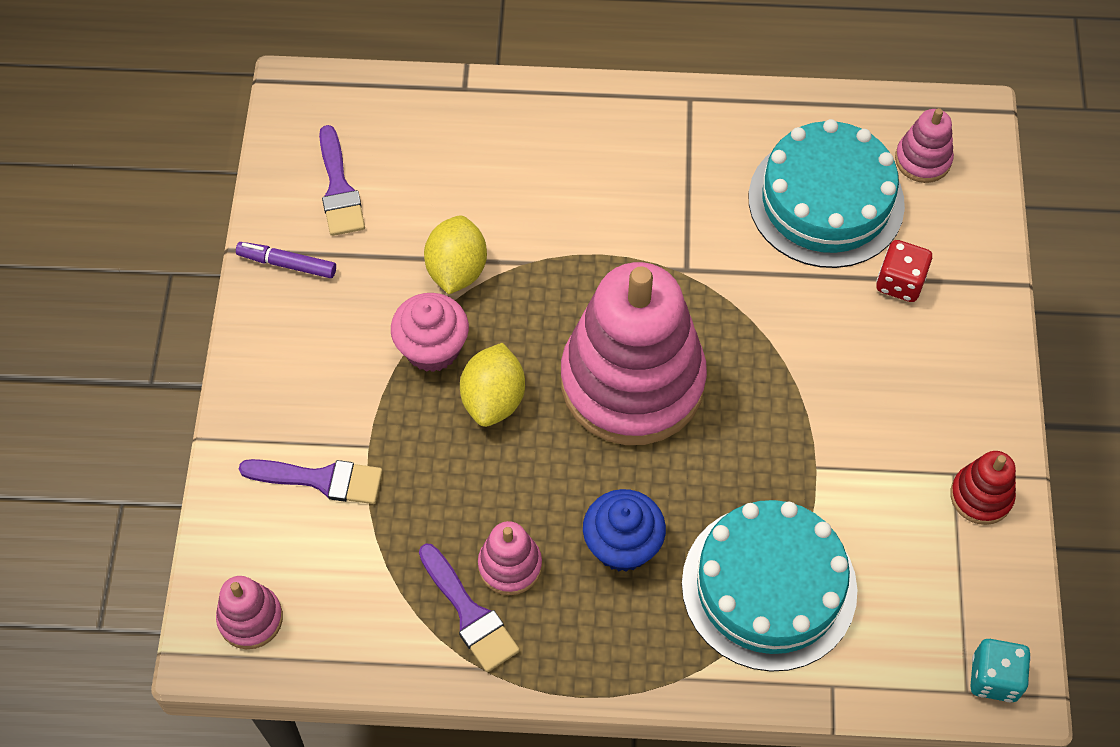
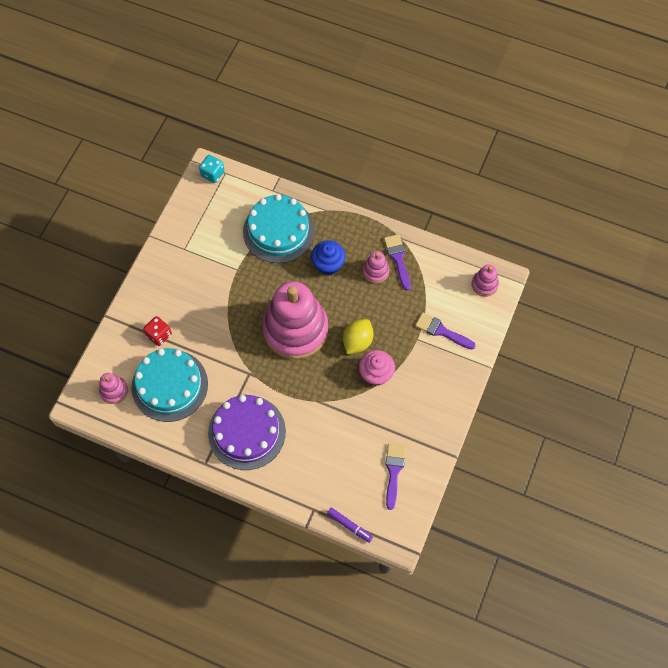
camera: 160 degrees left, 5 degrees up
purple marker [236,242,336,278] -> purple marker moved to [327,508,373,543]
yellow lemon [424,216,487,294] -> none
red stacking toy [950,451,1016,525] -> none
none -> purple cake [208,395,286,470]

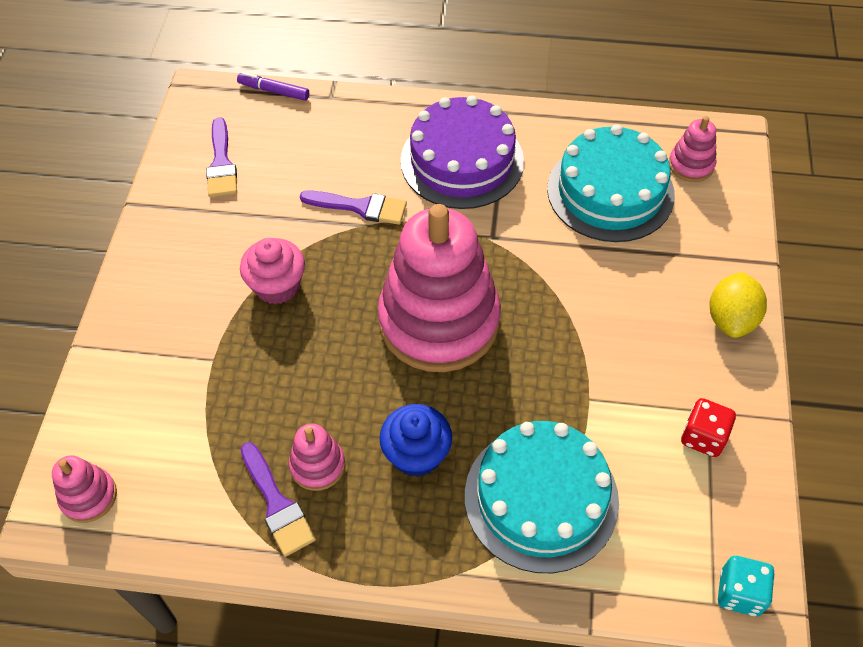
camera: 165 degrees right, 10 degrees down
red dice [143,316,172,346] -> red dice moved to [681,398,736,457]
yellow lemon [343,319,374,354] -> yellow lemon moved to [709,272,767,338]
purple brush [415,312,476,350] -> purple brush moved to [300,190,407,225]

